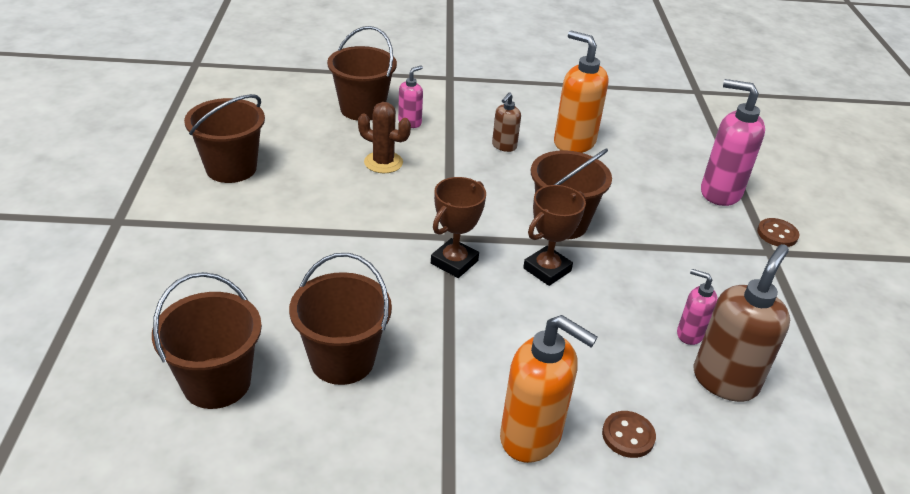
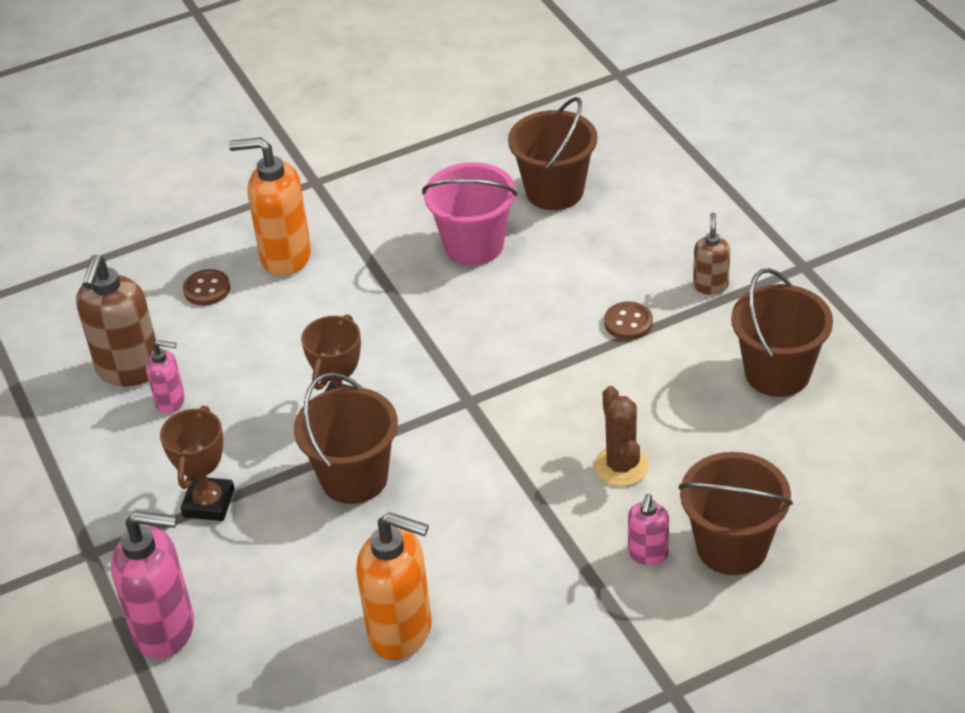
camera: 160 degrees right, 5 degrees up
brown bucket [289,253,392,385] -> pink bucket [422,162,518,266]
brown cactus [358,102,411,173] -> brown cactus turned 75 degrees clockwise [594,386,649,486]
brown trophy [431,177,486,278] -> brown trophy moved to [160,406,235,521]
brown soap dispenser [492,92,521,152] -> brown soap dispenser moved to [693,213,730,295]
brown button [757,218,799,247] -> brown button moved to [604,301,653,340]

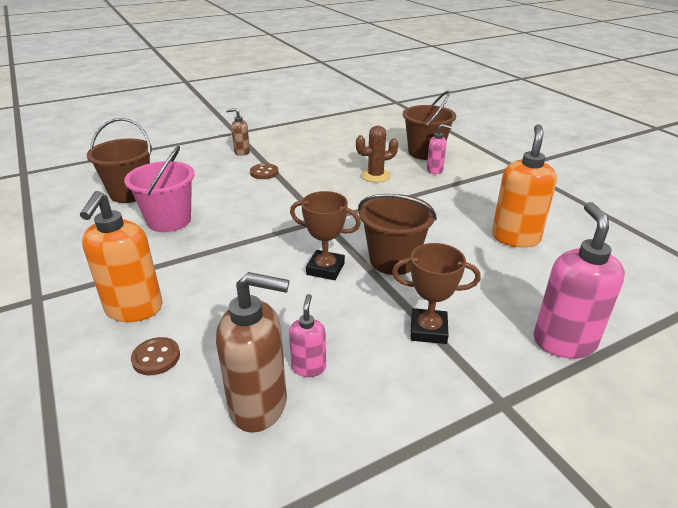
camera: 95 degrees left, 10 degrees down
brown bucket [731,268,833,397] -> none

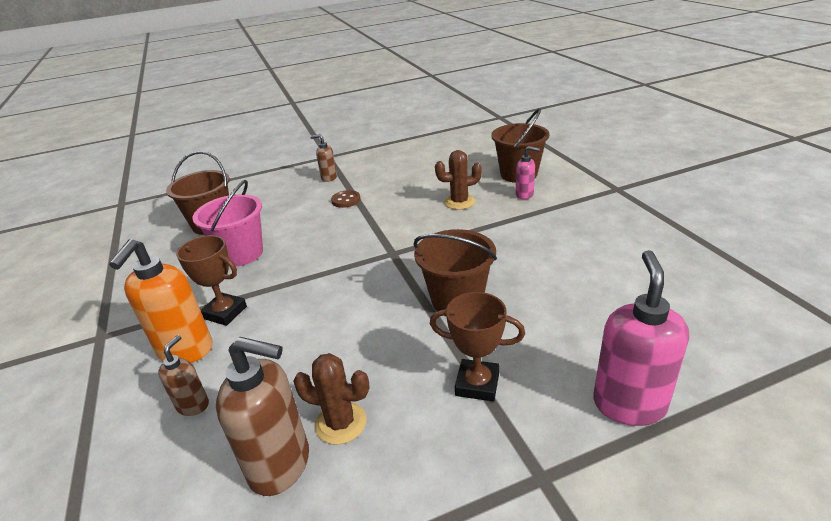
camera: 10 degrees right, 0 degrees up
brown button [131,337,180,375] -> brown soap dispenser [158,335,209,416]
pink soap dispenser [289,294,326,377] -> brown cactus [293,353,370,445]
brown trophy [290,191,361,280] -> brown trophy moved to [176,235,247,326]
orange soap dispenser [492,124,557,248] -> none

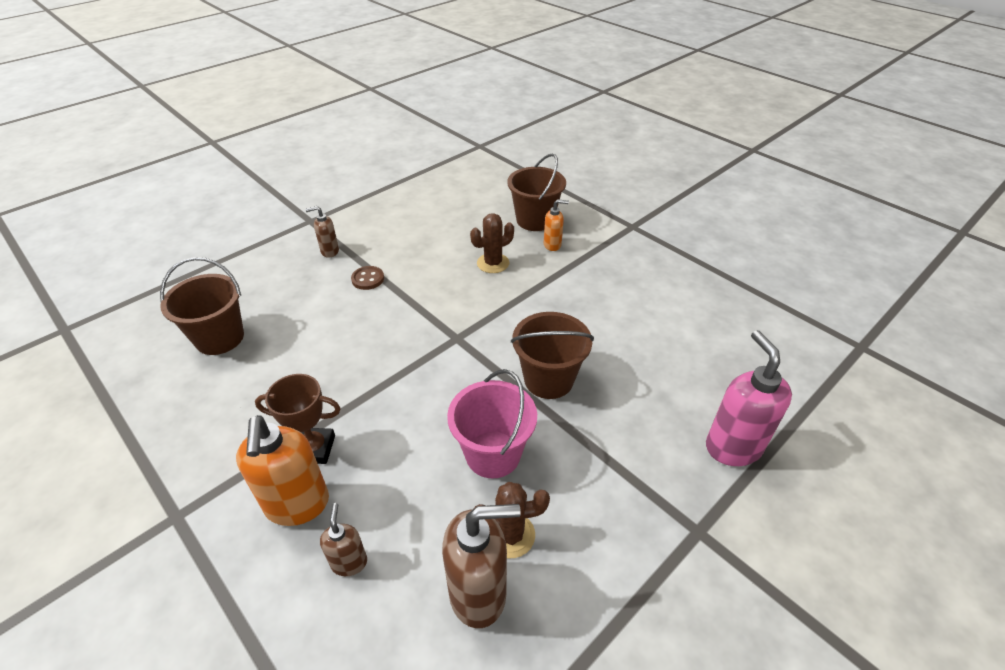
camera: 25 degrees left, 10 degrees up
pink bucket [192,180,263,266] -> pink bucket moved to [447,369,537,478]
brown trophy [430,292,525,401] -> none
pink soap dispenser [516,146,540,199] -> orange soap dispenser [544,199,569,251]

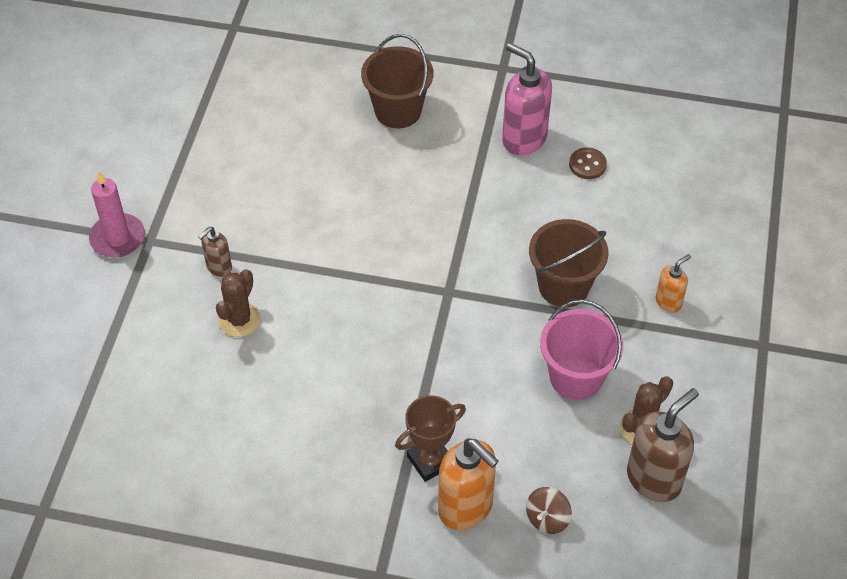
camera: 35 degrees left, 10 degrees up
brown bucket [160,257,244,355] -> none
brown soap dispenser [320,503,367,576] -> brown spinning top [526,487,572,534]
brown button [351,266,384,290] -> brown button moved to [569,148,607,179]
brown cactus [470,213,514,273] -> brown cactus moved to [216,269,261,337]
orange soap dispenser [544,199,569,251] -> orange soap dispenser moved to [656,254,691,313]
pink soap dispenser [706,330,792,466] -> pink soap dispenser moved to [502,43,552,155]
none -> pink candle [89,171,145,258]

